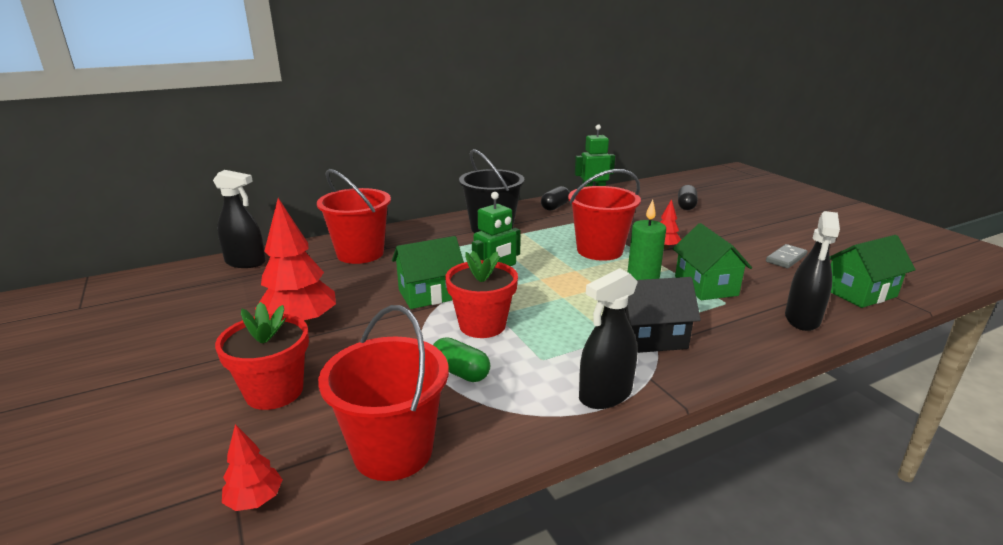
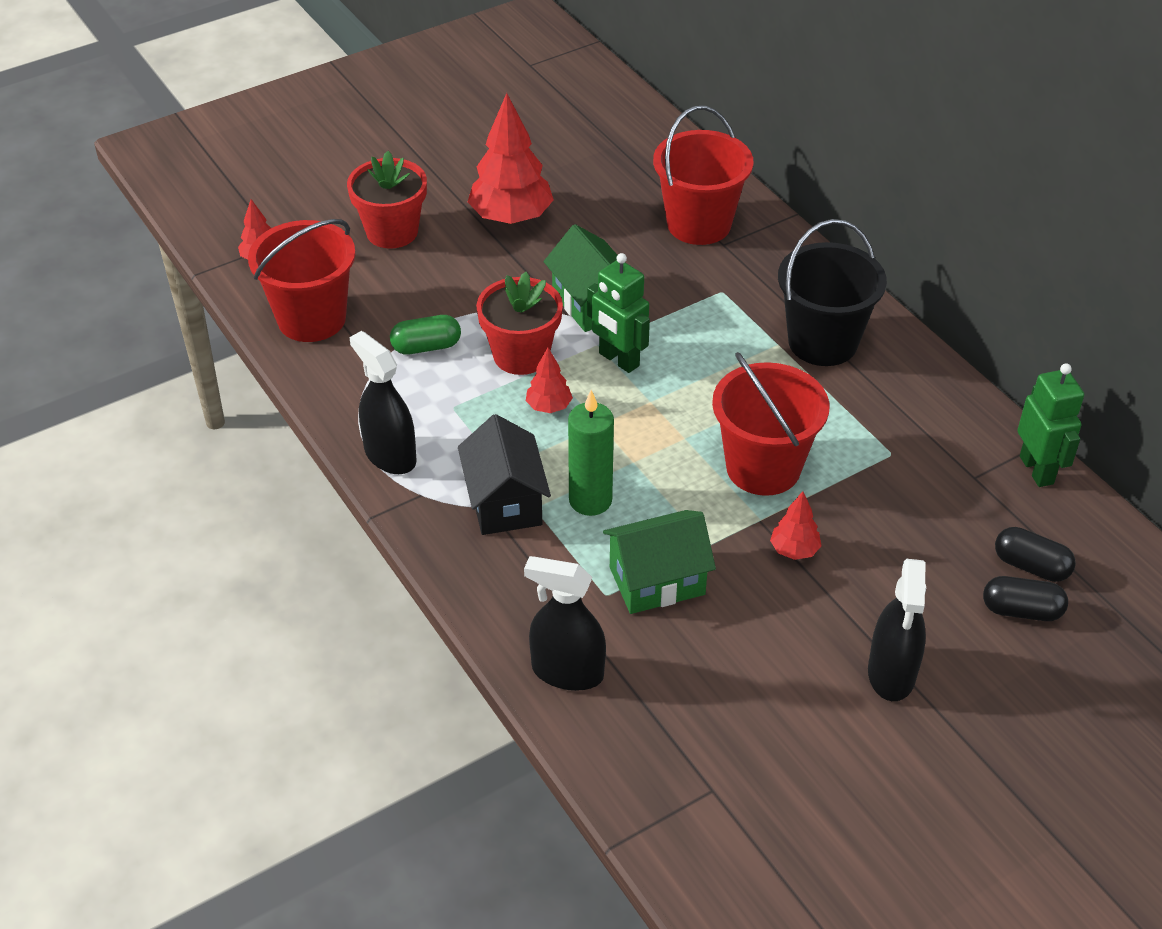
camera: 85 degrees right, 20 degrees up
black spray bottle [213,170,266,268] -> black spray bottle moved to [868,559,926,701]
green capsule [433,337,490,382] -> green capsule turned 45 degrees clockwise [390,315,461,355]
black capsule [541,186,570,211] -> black capsule moved to [995,527,1076,582]
grey domino [766,244,808,268] -> none
green house [830,235,916,308] -> none
none -> red tree [526,348,573,413]

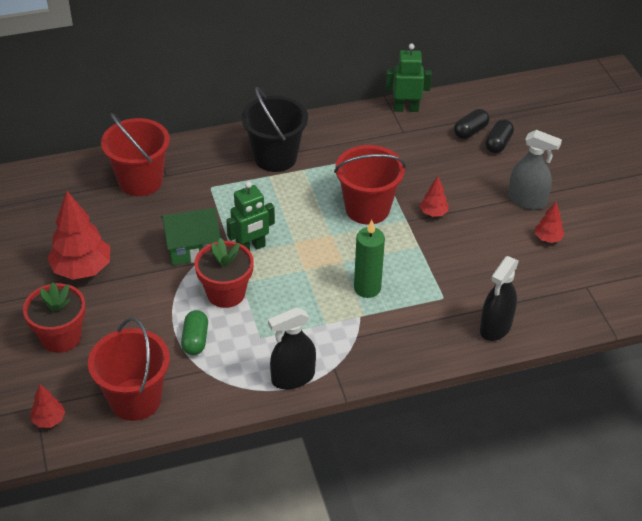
camera: 75 degrees left, 0 degrees up
black house [458,414,551,535] -> none
red tree [526,348,573,413] -> red tree moved to [535,202,565,243]
green house [603,510,716,614] -> none
black spray bottle [868,559,926,701] -> grey spray bottle [508,130,562,210]

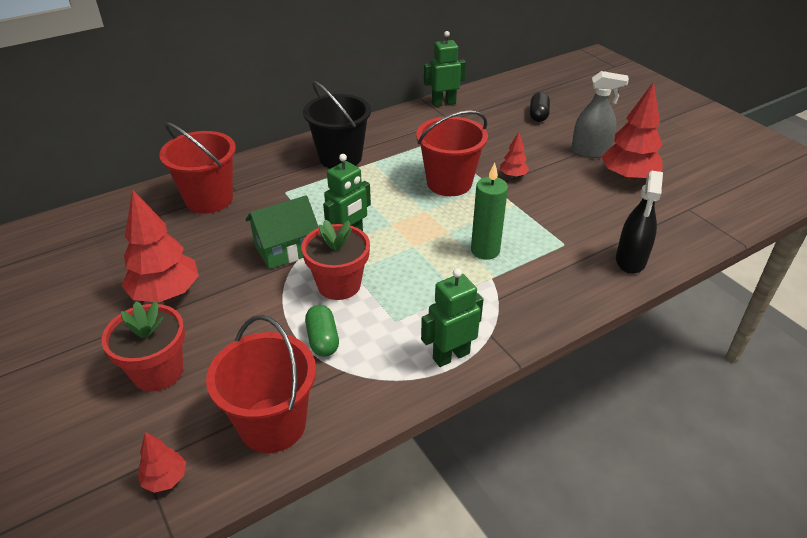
camera: 15 degrees left, 5 degrees down
black spray bottle [268,307,316,389] -> green robot [421,268,484,367]
black capsule [454,109,489,139] -> none
red tree [535,202,565,243] -> red tree [601,82,663,181], size x2.03

